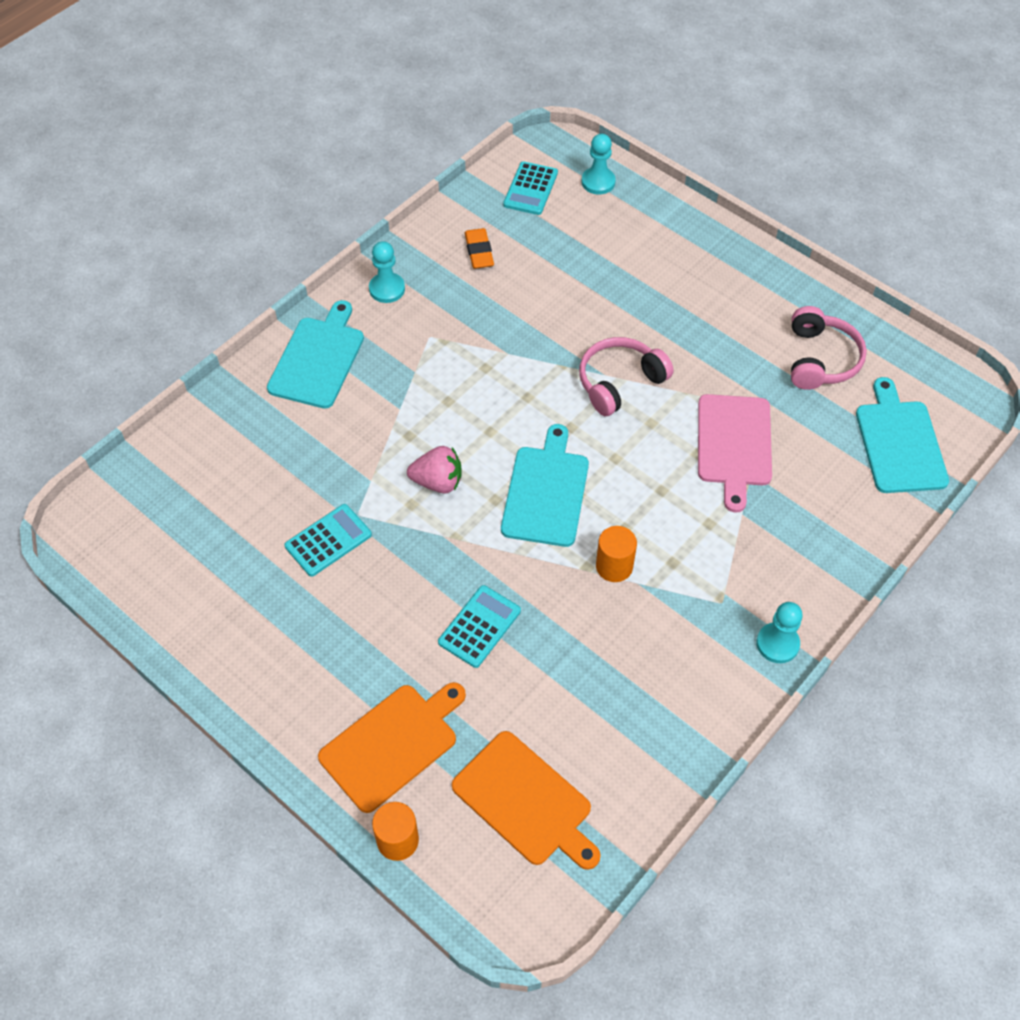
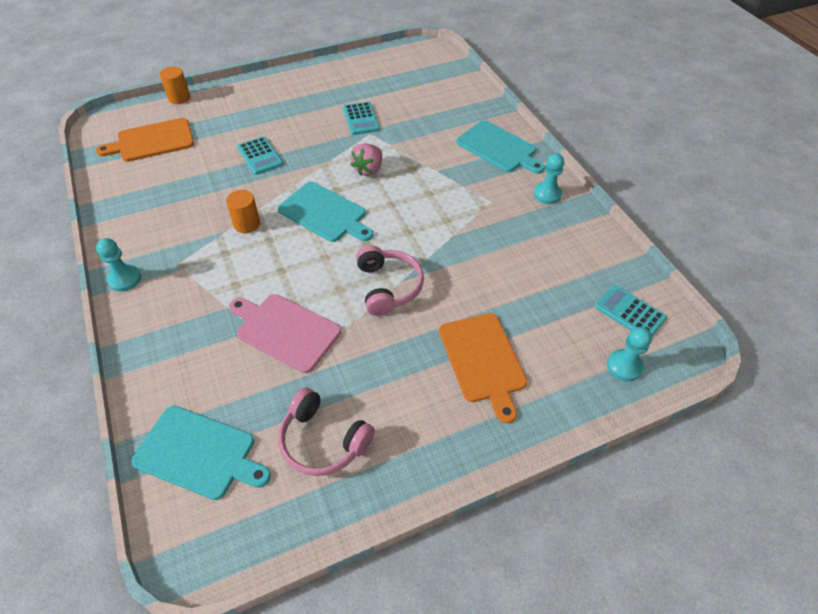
camera: 115 degrees right, 5 degrees down
orange cutting board [318,682,466,813] -> orange cutting board moved to [439,313,527,424]
orange eraser [465,228,494,269] -> none

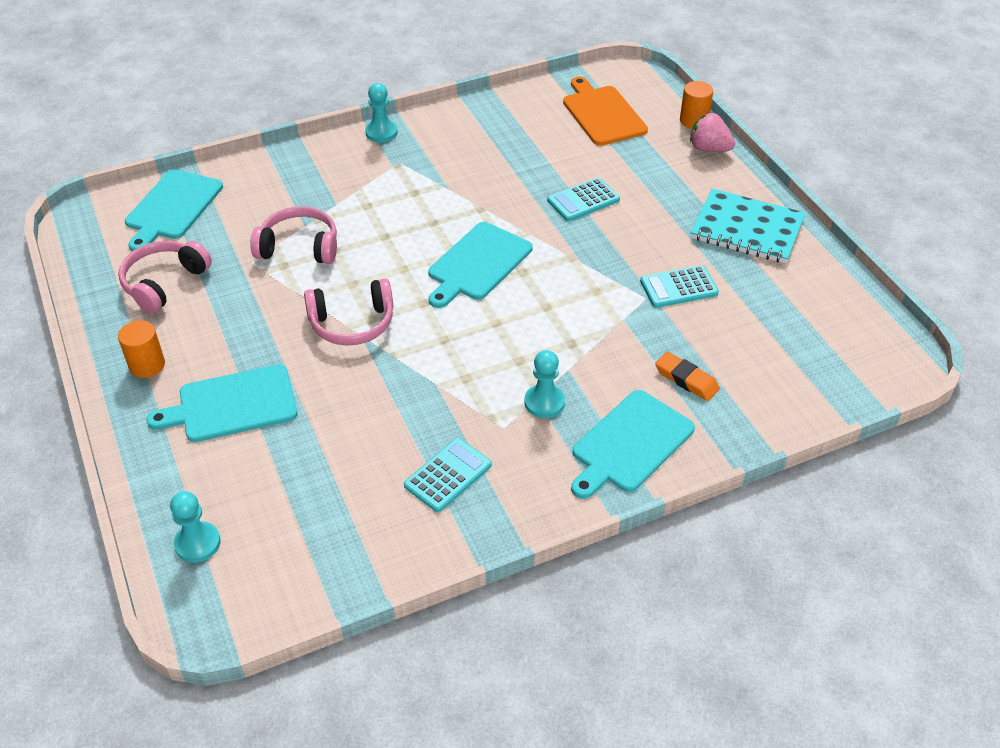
camera: 90 degrees right, 5 degrees down
orange cylinder [226,190,260,233] -> orange cylinder moved to [118,320,165,378]
pink cutting board [229,294,341,373] -> pink headphones [250,206,337,264]
pink strawberry [350,143,382,176] -> pink strawberry moved to [690,113,735,152]
orange cutting board [439,313,527,424] -> turquoise cutting board [147,364,297,442]
turquoise pawn [534,153,564,204] -> turquoise pawn moved to [524,350,565,418]
turquoise calculator [595,285,667,336] -> turquoise calculator moved to [404,438,492,512]
none -> orange eraser [655,352,720,401]
none -> turquoise notebook [691,189,806,263]

